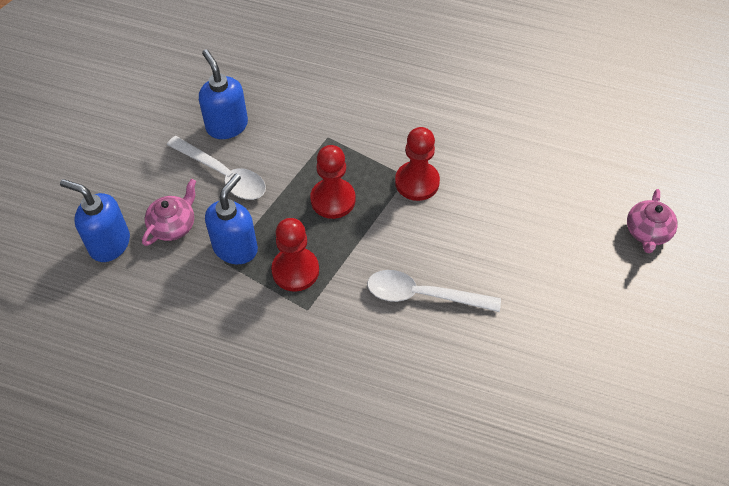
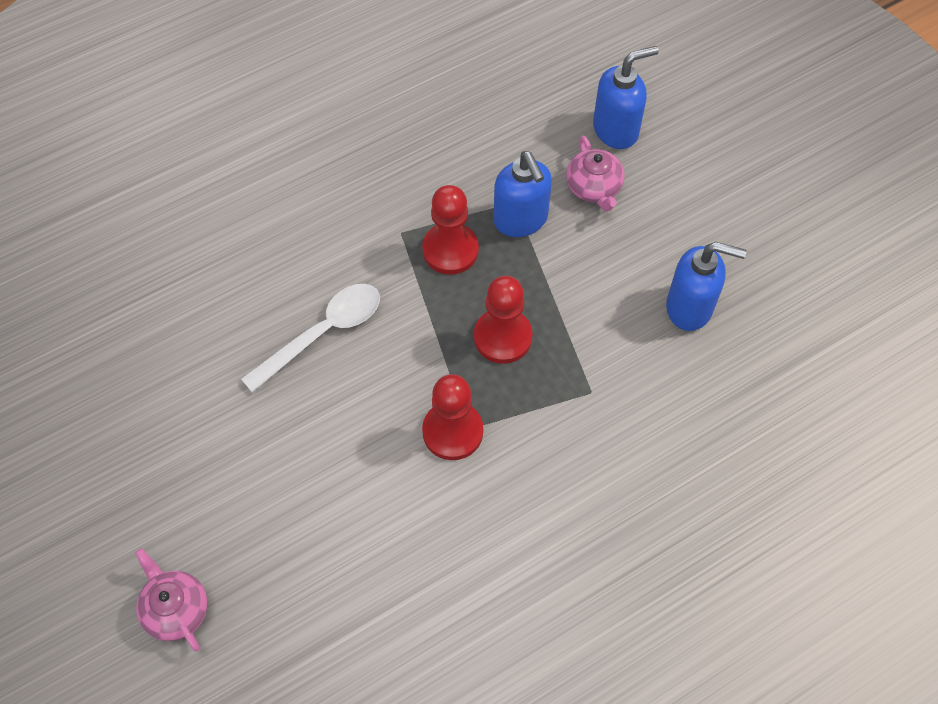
camera: 130 degrees right, 5 degrees up
white spoon [167,136,266,200] -> none

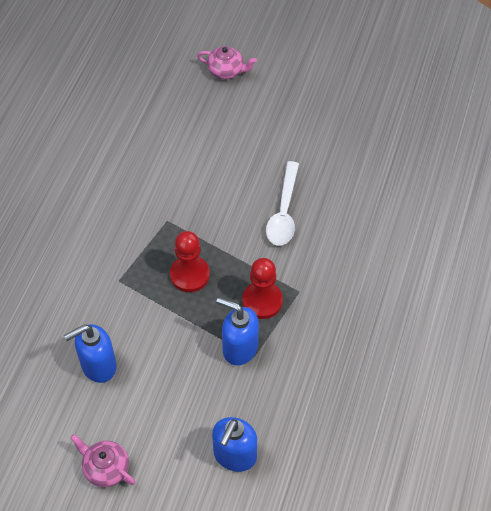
camera: 140 degrees right, 5 degrees down
red pawn [422,374,483,460] -> none
pink teapot [566,136,624,211] -> pink teapot moved to [70,434,135,487]

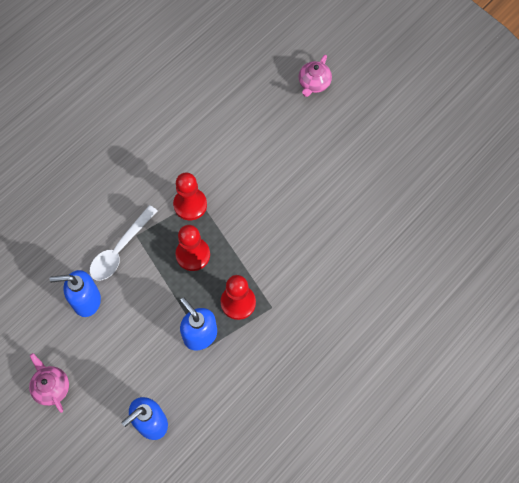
camera: 25 degrees right, 10 degrees up
pink teapot [197,46,257,79] -> pink teapot turned 75 degrees clockwise [299,55,332,97]
white spoon [266,161,299,246] -> white spoon moved to [90,205,157,280]
none -> red pawn [173,172,207,220]

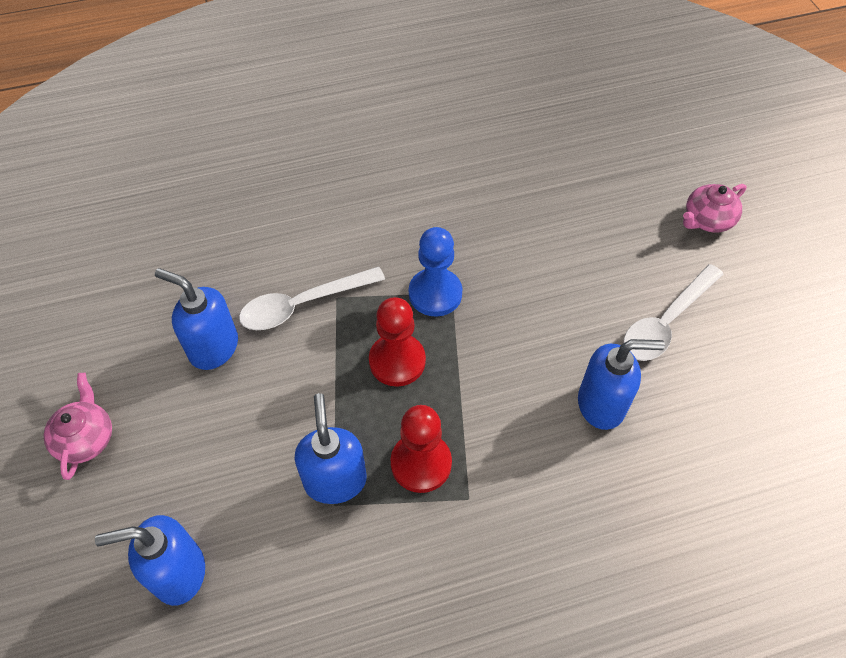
camera: 30 degrees right, 10 degrees down
red pawn [173,172,207,220] -> blue pawn [409,227,462,317]
none -> blue soap dispenser [578,339,665,430]
none -> white spoon [623,264,723,361]

